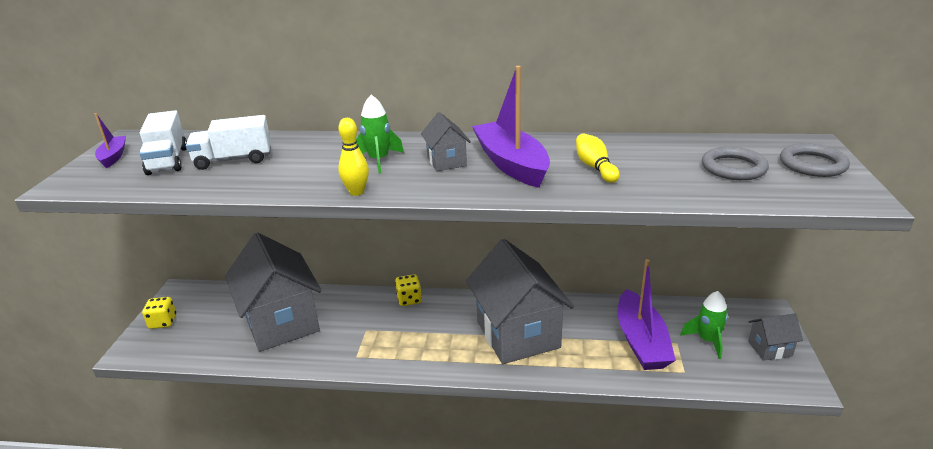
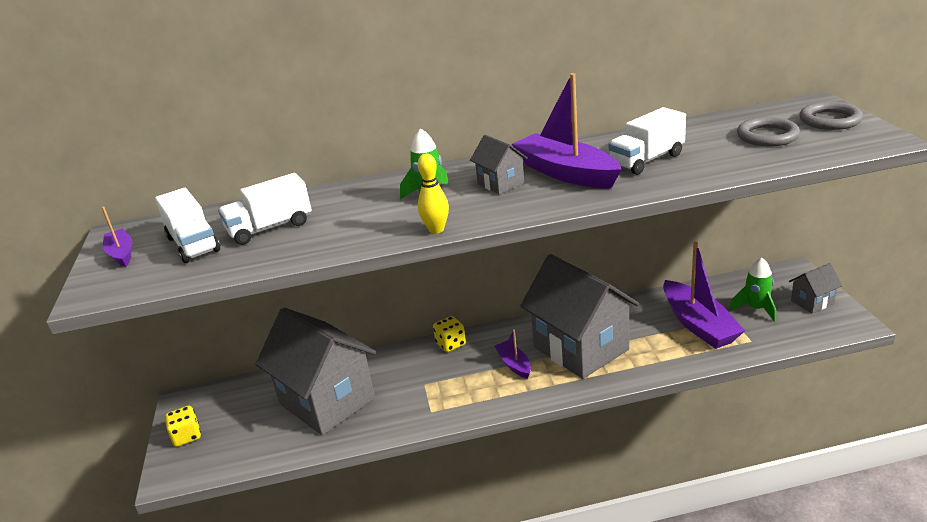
camera: 15 degrees left, 0 degrees up
yellow bowling pin [576,133,620,183] -> white truck [608,107,686,175]
none -> purple boat [494,330,531,378]

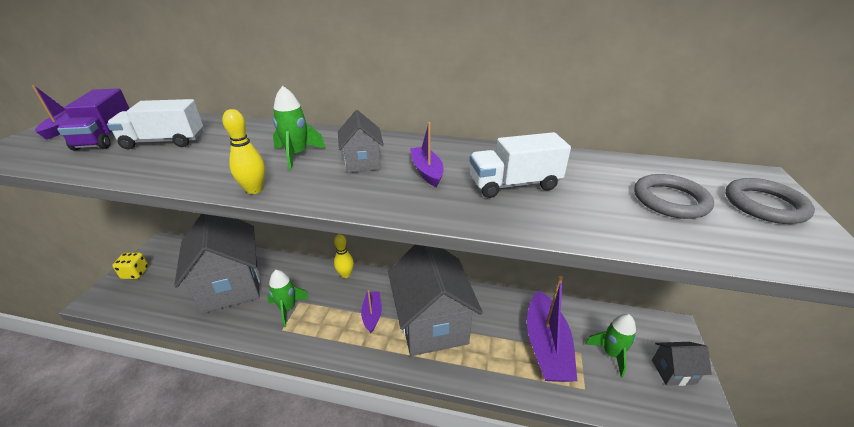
camera: 20 degrees right, 5 degrees up
white truck [155,188,220,263] -> purple truck [57,88,130,151]
yellow dice [433,316,466,352] -> yellow bowling pin [334,234,354,278]
purple boat [512,73,622,189] -> purple boat [410,122,443,187], size x0.51
none -> green rocket [267,270,309,327]

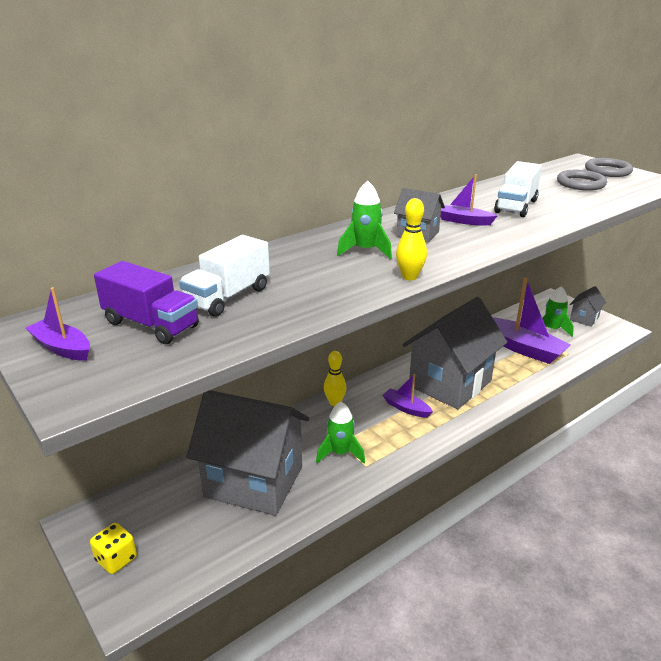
camera: 50 degrees left, 5 degrees down
grey house [388,245,483,356] -> grey house turned 75 degrees counterclockwise [403,297,507,409]

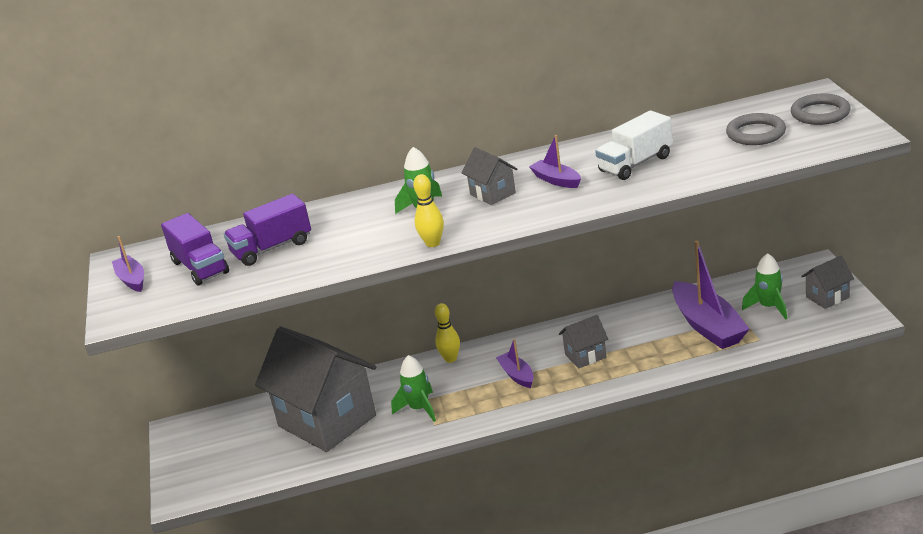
camera: 30 degrees right, 0 degrees up
yellow dice [90,523,137,574] -> none
white truck [179,235,270,317] -> purple truck [224,194,311,266]
grey house [403,297,507,409] -> grey house [559,315,608,369], size x0.44

